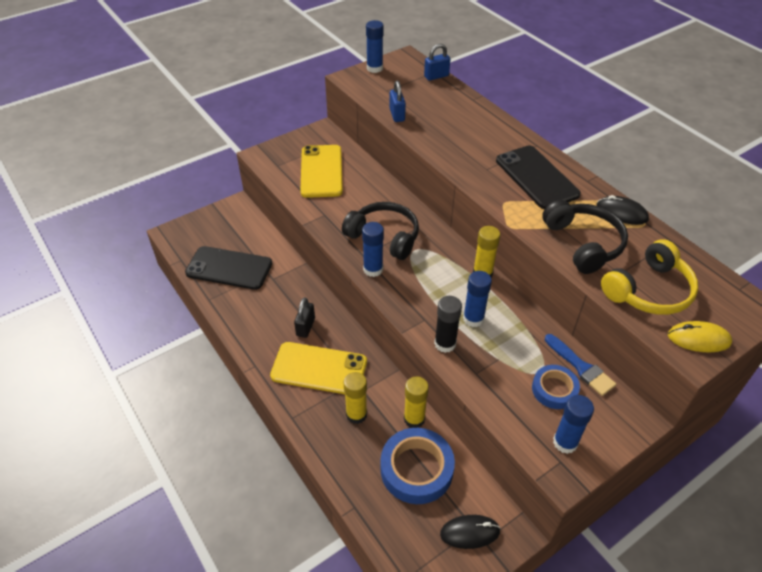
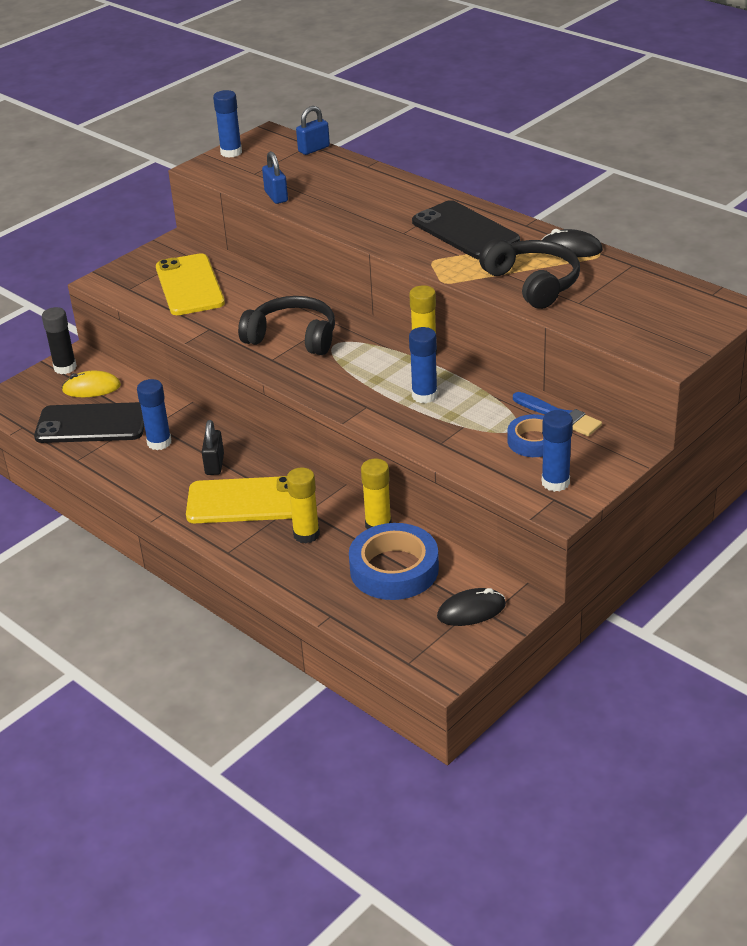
camera: 10 degrees left, 10 degrees down
blue glue stick [362,222,384,277] -> blue glue stick moved to [137,379,171,450]
black glue stick [434,296,462,353] -> black glue stick moved to [42,307,77,374]
yellow headphones [601,239,698,315] -> none
yellow mouse [668,321,732,353] -> yellow mouse moved to [62,371,121,397]

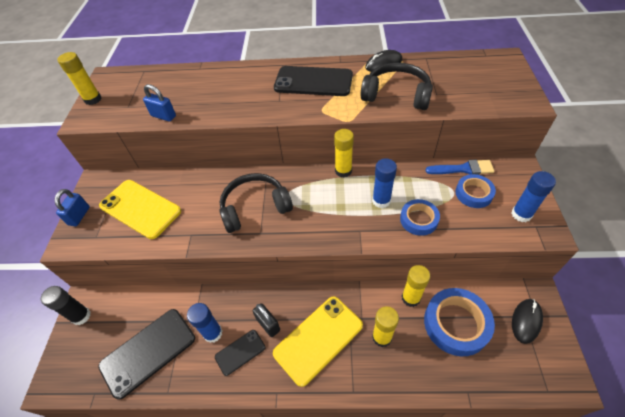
camera: 40 degrees left, 15 degrees up
yellow mouse [62,371,121,397] -> none
blue glue stick [213,90,242,158] -> yellow glue stick [57,52,101,105]
blue padlock [296,106,330,155] -> blue padlock moved to [54,189,90,226]
none -> black phone [215,330,265,376]
none -> blue tape [400,199,440,236]

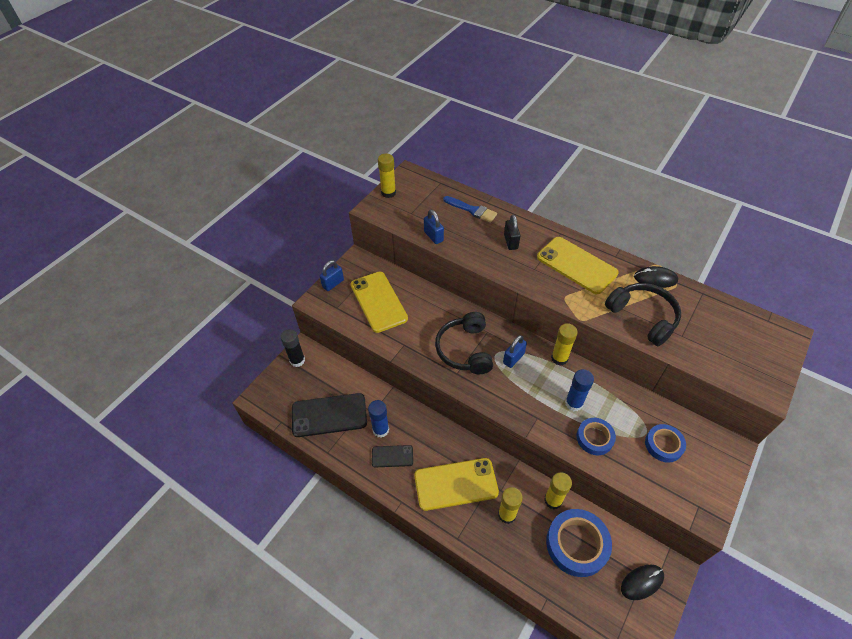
camera: 30 degrees right, 0 degrees up
black headphones [219,173,293,233] -> black headphones turned 105 degrees counterclockwise [435,312,493,374]
black padlock [253,303,280,337] -> black padlock moved to [504,214,521,250]
black phone [274,66,353,96] -> yellow phone [537,237,619,294]
blue brush [425,160,494,175] -> blue brush moved to [443,196,497,223]
blue glue stick [512,171,556,222] -> none
none -> blue padlock [503,335,527,368]

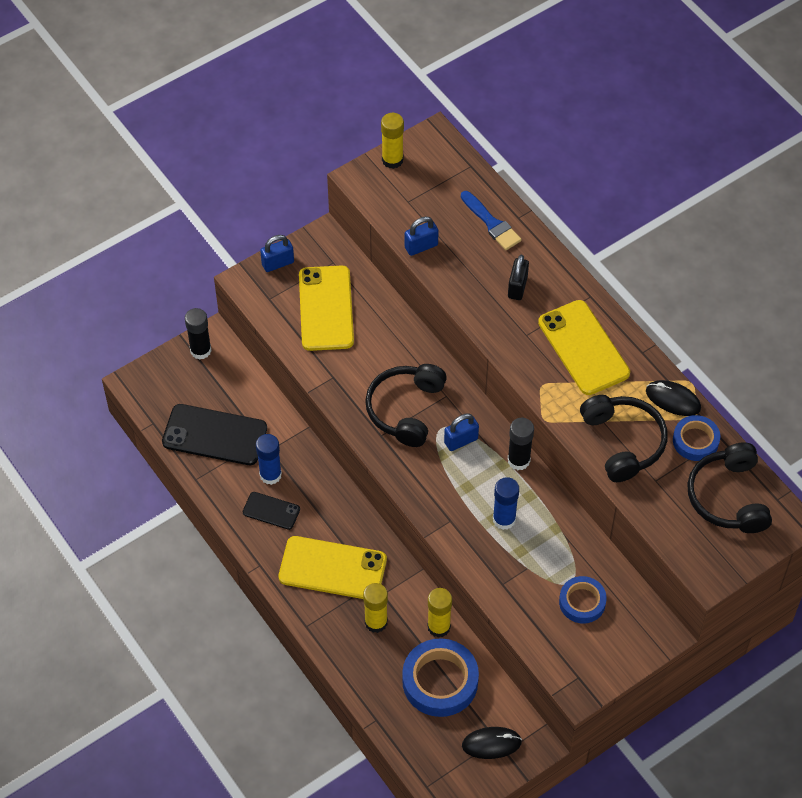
camera: 20 degrees right, 5 degrees up
blue padlock [424,210,444,244] -> blue padlock turned 75 degrees clockwise [405,217,438,256]
yellow glue stick [551,323,578,366] -> black glue stick [508,418,534,470]
blue tape [577,418,616,455] -> blue tape moved to [673,415,720,461]
none -> black headphones [687,442,772,533]

